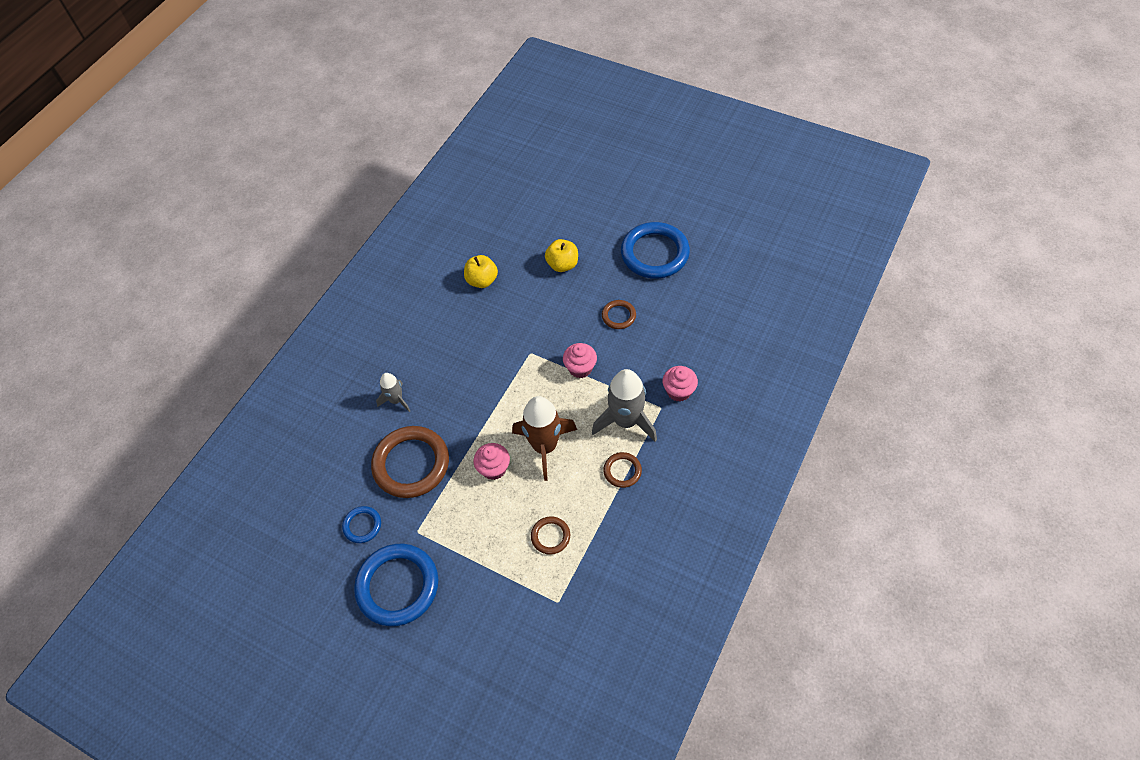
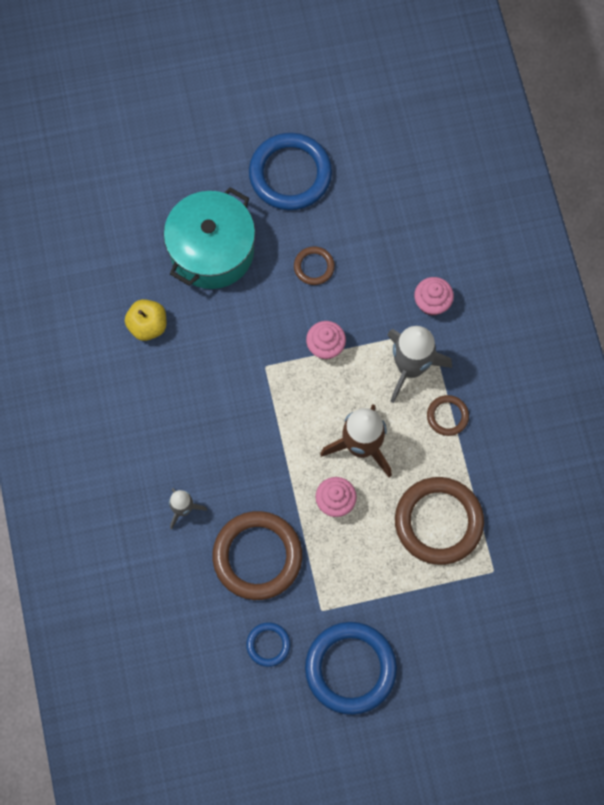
camera: 45 degrees left, 15 degrees up
brown ring [531,516,570,555] -> brown ring [395,477,484,565], size x2.07
yellow apple [545,239,578,272] -> turquoise pot [164,187,255,289]

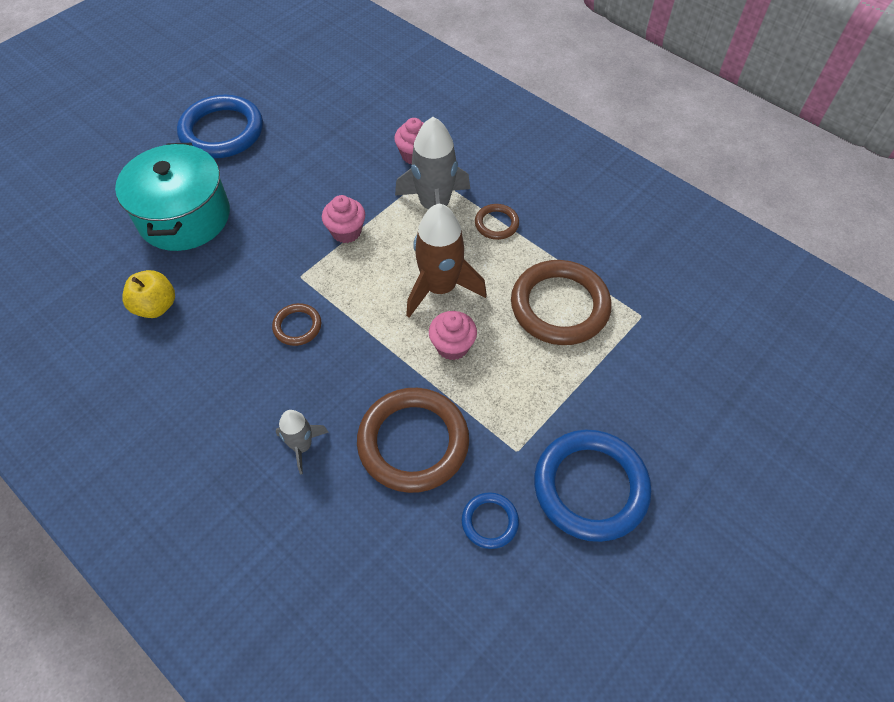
camera: 35 degrees left, 15 degrees down
brown ring [294,246,335,285] -> brown ring moved to [272,303,321,346]

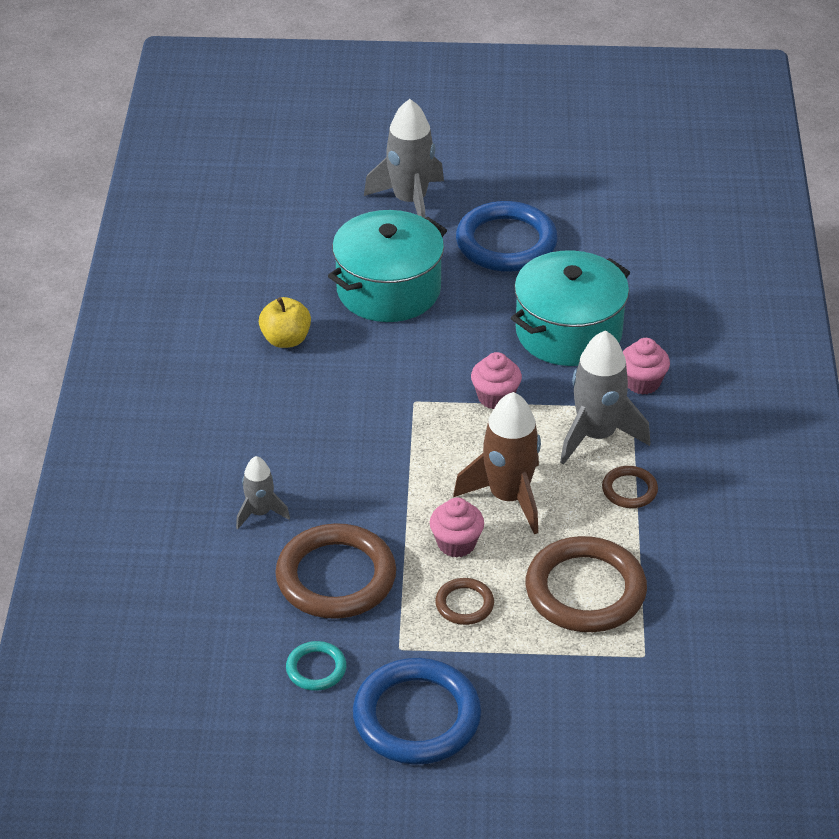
camera: 50 degrees right, 15 degrees down
brown ring [272,303,321,346] -> brown ring moved to [435,578,494,625]
blue ring [462,492,519,549] -> turquoise ring [286,641,347,691]
none -> grey rocket [364,99,444,218]
none -> turquoise pot [511,250,630,366]

